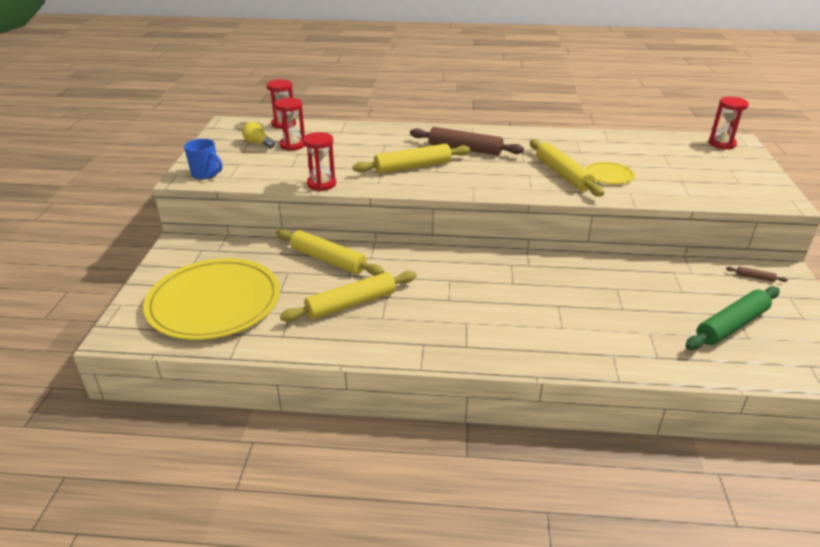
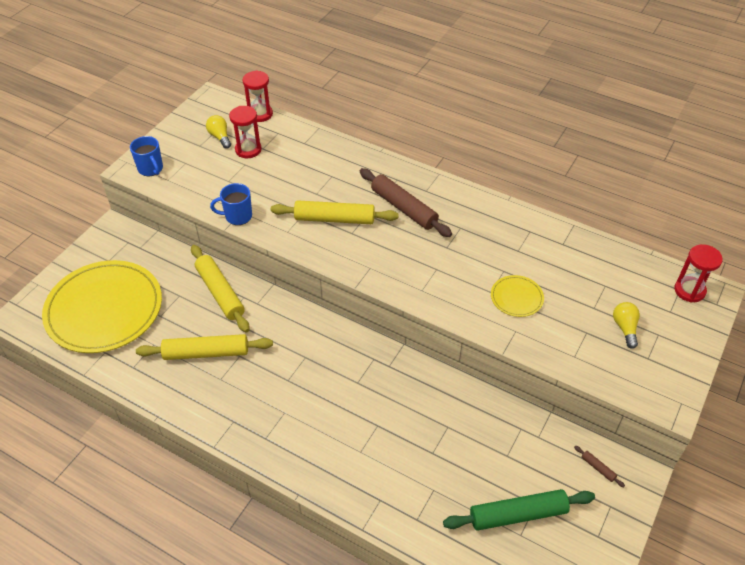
camera: 25 degrees right, 15 degrees up
red hourglass [303,132,336,191] -> blue mug [210,183,252,225]
yellow rolling pin [530,139,604,196] -> none
none -> yellow light bulb [613,302,640,349]

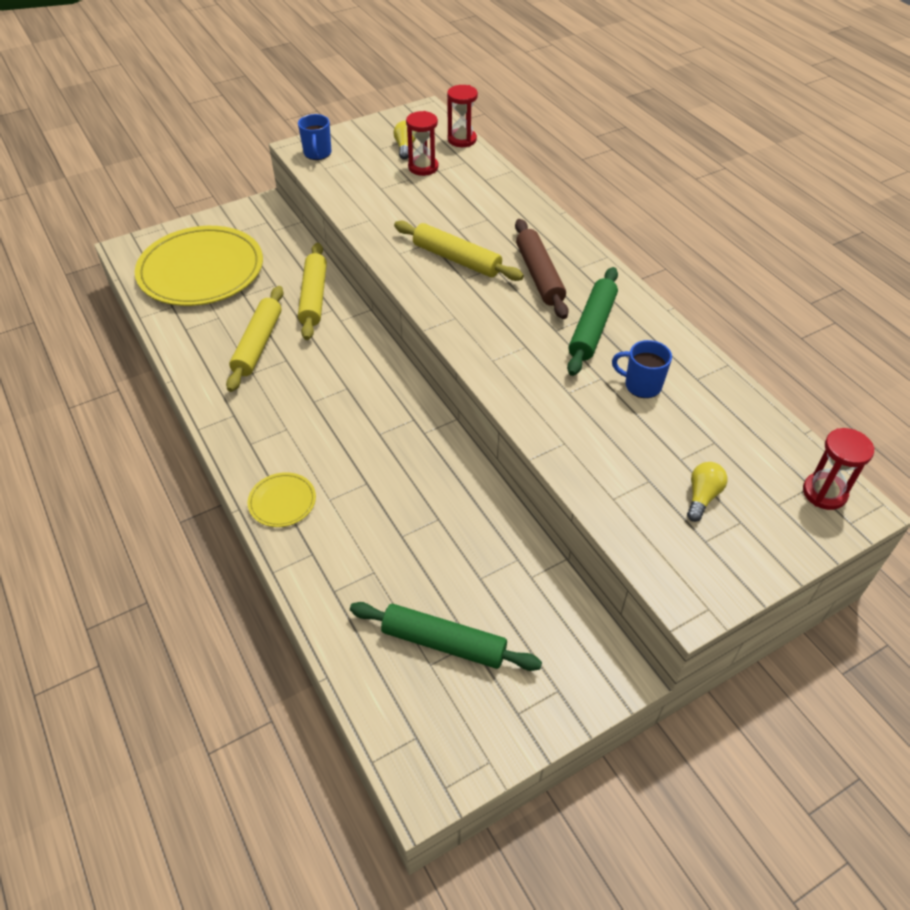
camera: 30 degrees right, 0 degrees up
yellow rolling pin [136,334,273,360] -> yellow rolling pin turned 75 degrees clockwise [226,286,284,392]
blue mug [210,183,252,225] -> blue mug moved to [612,340,672,398]
yellow plate [491,275,544,317] -> yellow plate moved to [247,472,316,527]
brown rolling pin [574,446,625,488] -> none
none -> green rolling pin [567,267,618,376]

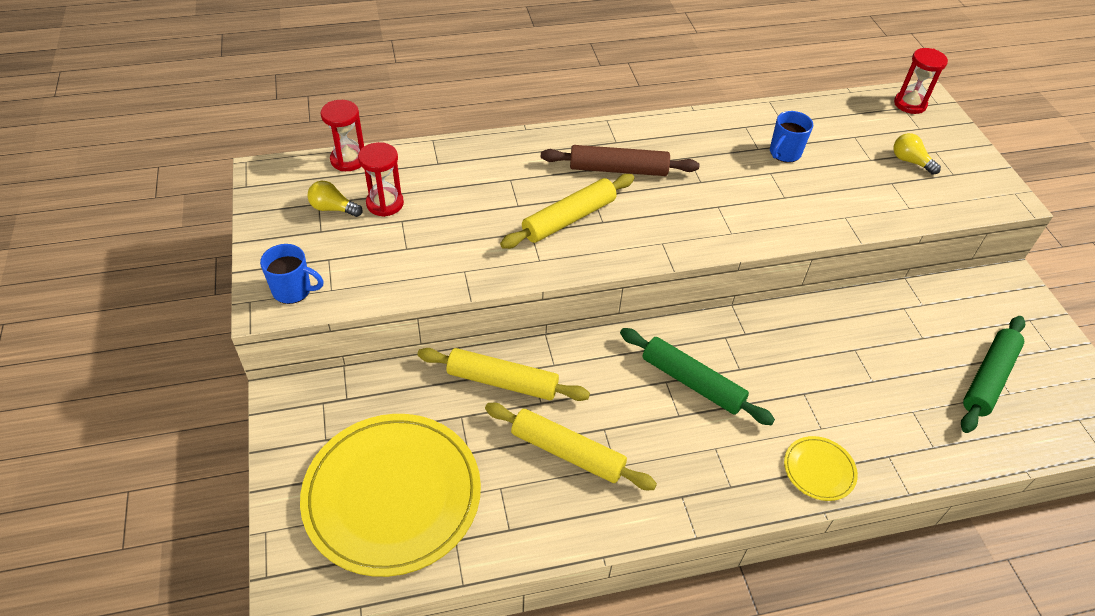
camera: 75 degrees left, 0 degrees up
green rolling pin [567,267,618,376] -> green rolling pin moved to [620,328,775,425]

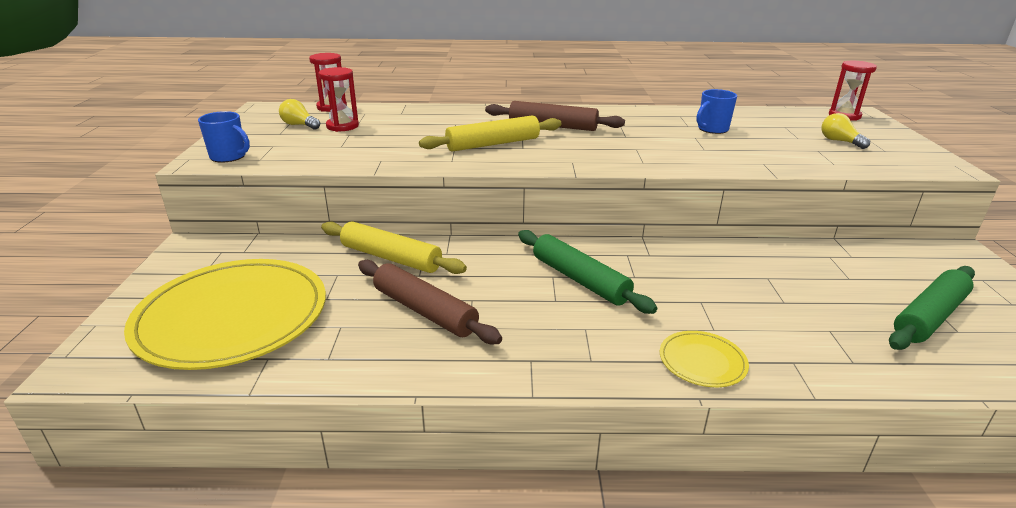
camera: 15 degrees right, 20 degrees down
yellow rolling pin [485,403,657,490] -> brown rolling pin [358,260,502,344]

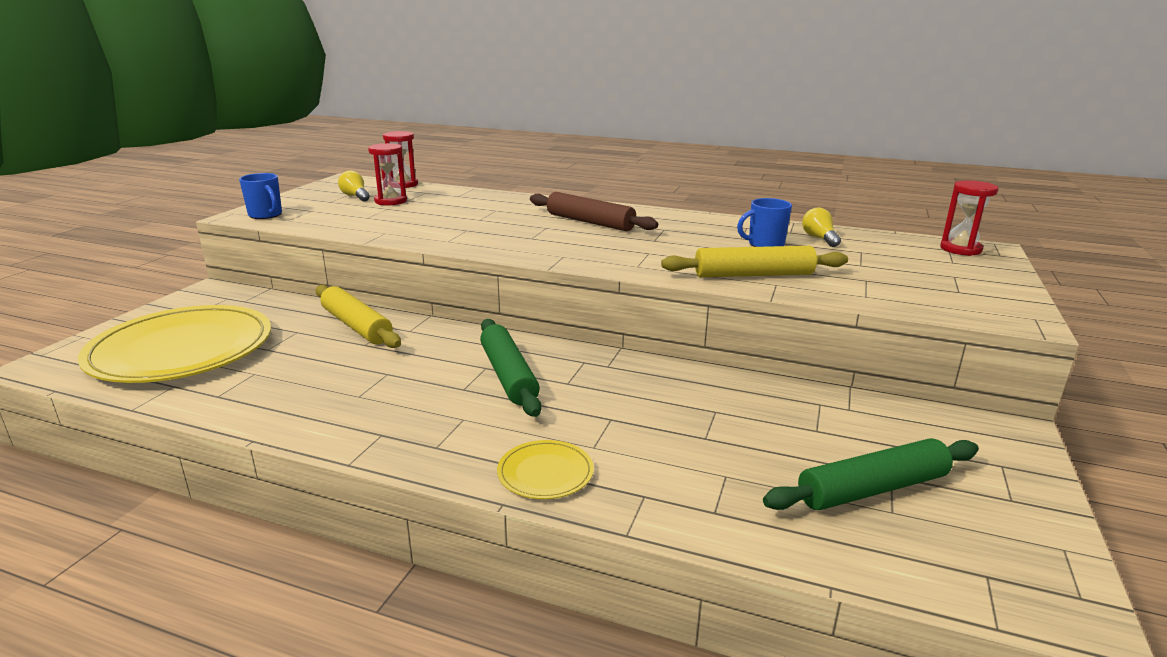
camera: 20 degrees right, 5 degrees down
brown rolling pin [358,260,502,344] -> none
yellow rolling pin [419,115,562,152] -> yellow rolling pin moved to [661,246,848,277]
yellow light bulb [821,113,870,149] -> yellow light bulb moved to [802,207,841,247]

